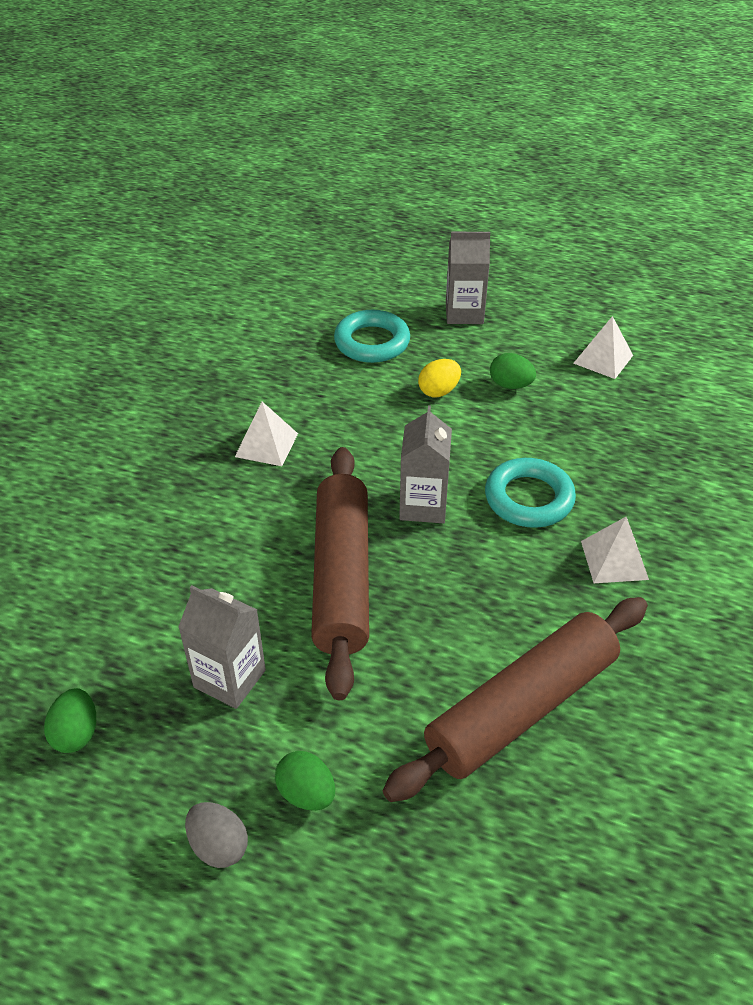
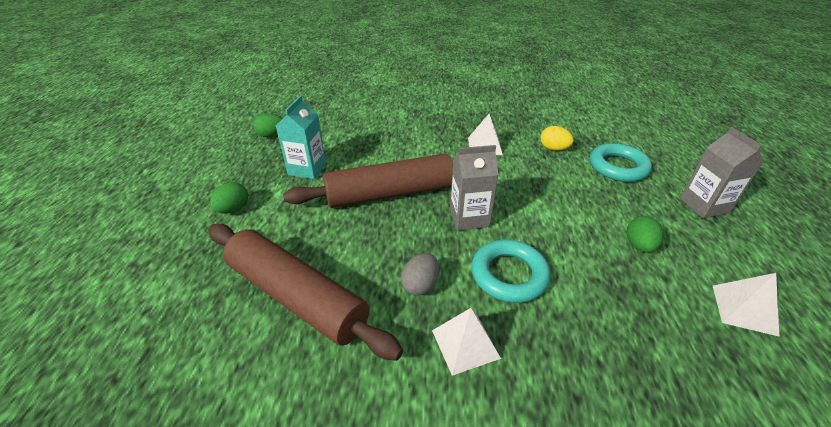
camera: 75 degrees right, 5 degrees down
grey carton [178,585,266,709] -> turquoise carton [276,96,326,179]
grey egg [185,802,248,868] -> grey egg moved to [401,253,439,296]
yellow egg [418,359,461,397] -> yellow egg moved to [541,126,574,151]

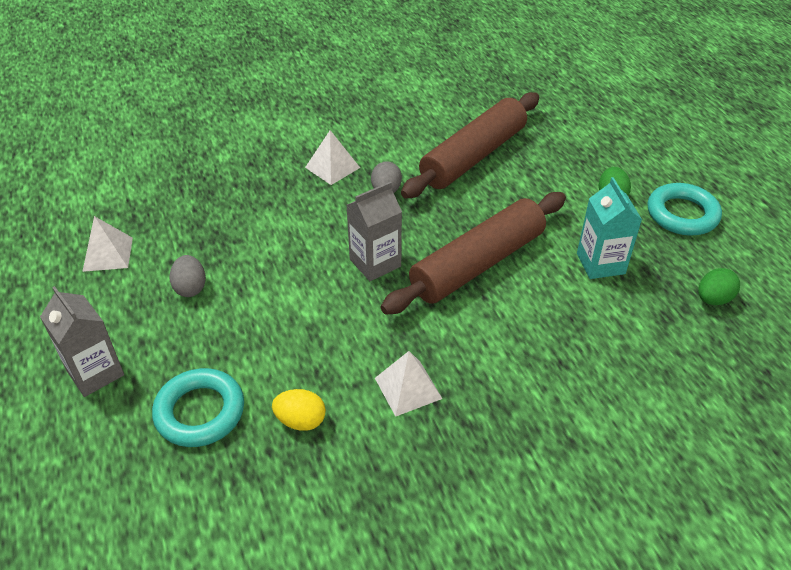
camera: 155 degrees right, 5 degrees up
brown rolling pin [209,224,403,361] -> brown rolling pin turned 60 degrees counterclockwise [401,92,539,199]
turquoise ring [471,240,551,303] -> turquoise ring moved to [648,183,722,236]
green egg [627,216,664,253] -> grey egg [169,255,206,297]

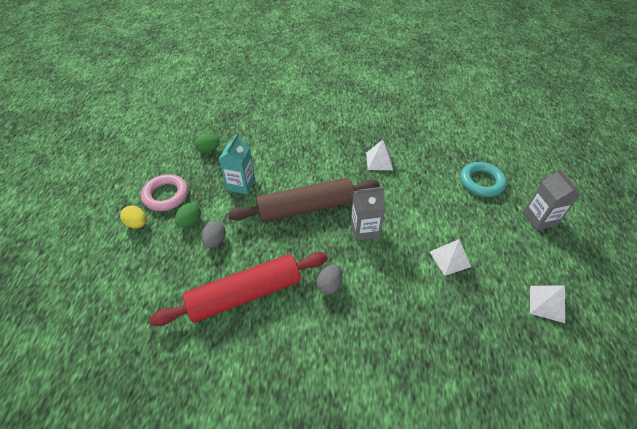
camera: 155 degrees left, 5 degrees up
grey egg [169,255,206,297] -> grey egg moved to [201,221,226,248]
yellow egg [272,389,326,431] -> yellow egg moved to [120,206,146,228]
white pyramid [305,130,360,185] -> white pyramid moved to [429,239,471,276]
brown rolling pin [401,92,539,199] -> red rolling pin [149,252,328,326]
turquoise ring [648,183,722,236] -> pink ring [141,174,188,211]

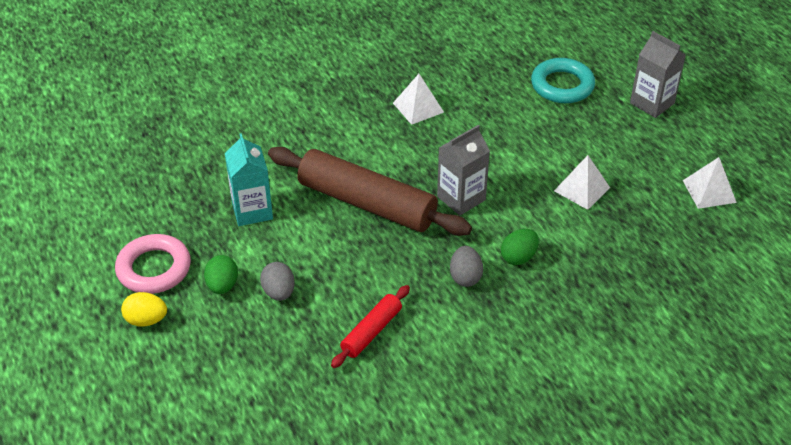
camera: 30 degrees left, 5 degrees down
red rolling pin [149,252,328,326] -> red rolling pin [331,285,410,368], size x0.49
green egg [195,134,220,153] -> green egg moved to [501,229,539,265]
brown rolling pin [228,178,380,222] -> brown rolling pin turned 75 degrees clockwise [268,147,472,236]

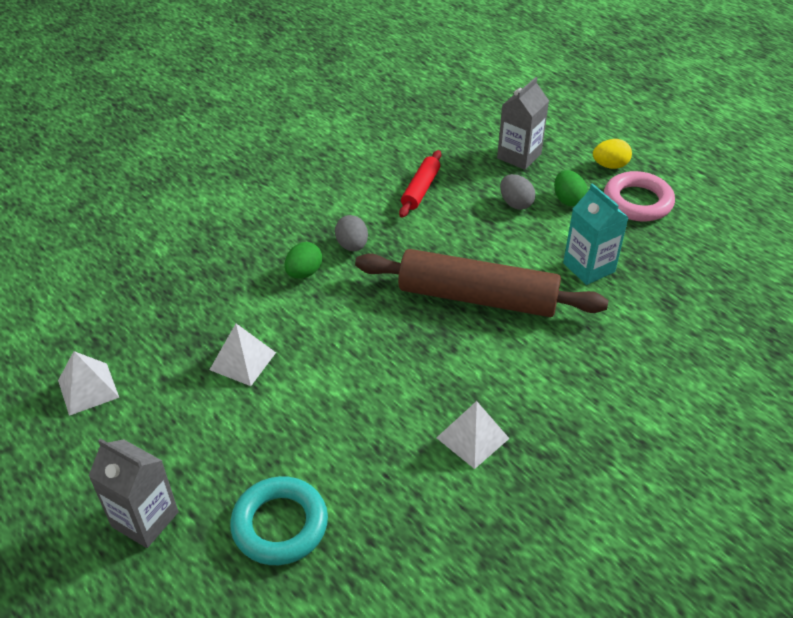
camera: 165 degrees right, 0 degrees up
grey carton [437,125,490,215] -> grey carton moved to [497,77,549,170]

